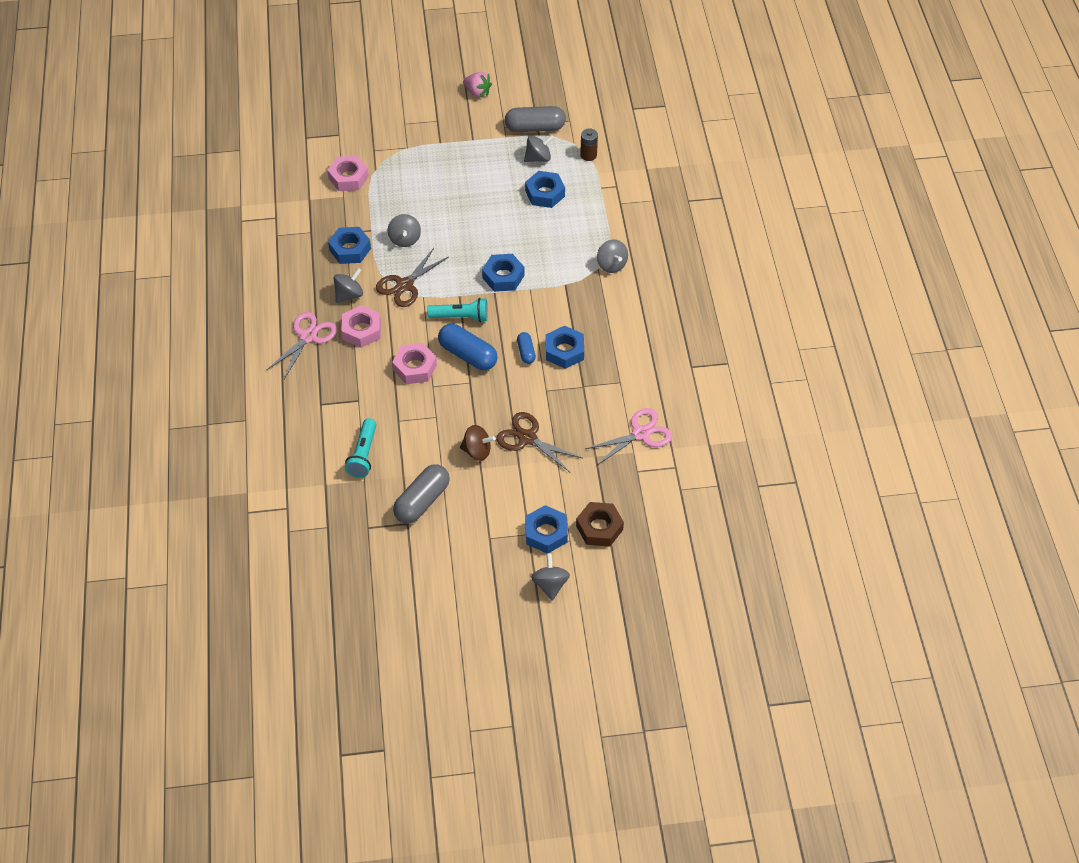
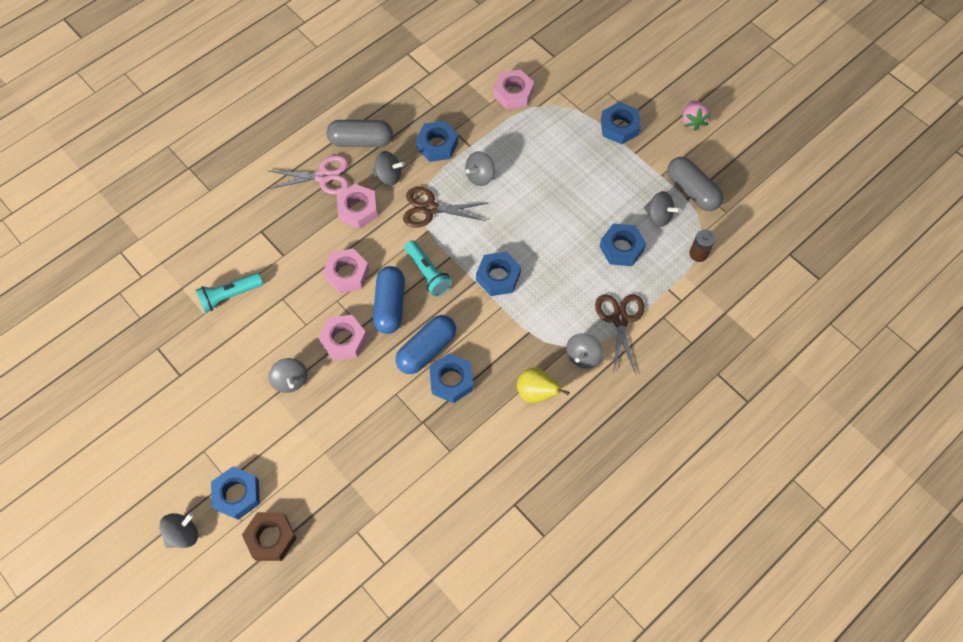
camera: 55 degrees right, 10 degrees up
grey capsule [393,464,450,523] -> grey capsule moved to [327,120,393,147]
brown spinning top [460,425,496,461] -> grey spinning top [268,358,307,393]
brown scissors [496,412,582,473] -> brown scissors moved to [595,294,644,374]
blue capsule [517,332,536,364] -> blue capsule [396,315,456,374], size x1.86
pink scissors [585,408,672,466] -> none
none -> pink nut [318,315,367,360]
none -> yellow pear [517,368,569,403]
none -> blue nut [601,102,641,144]

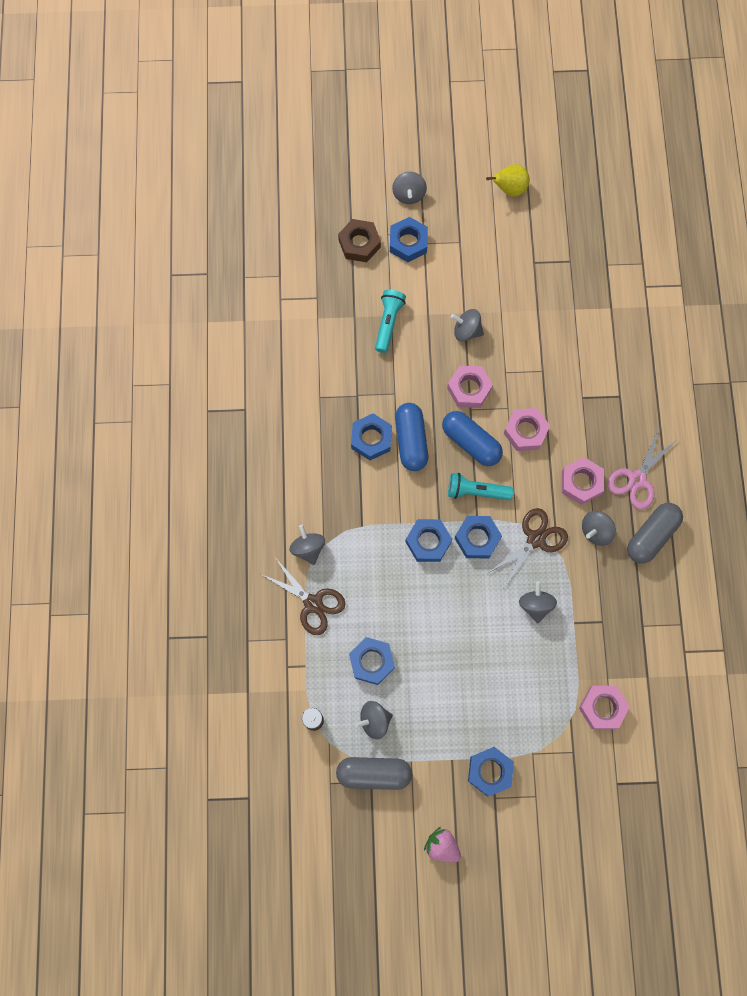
camera: 130 degrees right, 10 degrees up
turquoise flashlight [196,273,263,312] -> turquoise flashlight moved to [375,290,406,353]
blue nut [416,121,458,162] -> blue nut moved to [455,516,502,559]
yellow pear [517,368,569,403] -> yellow pear moved to [486,164,530,197]

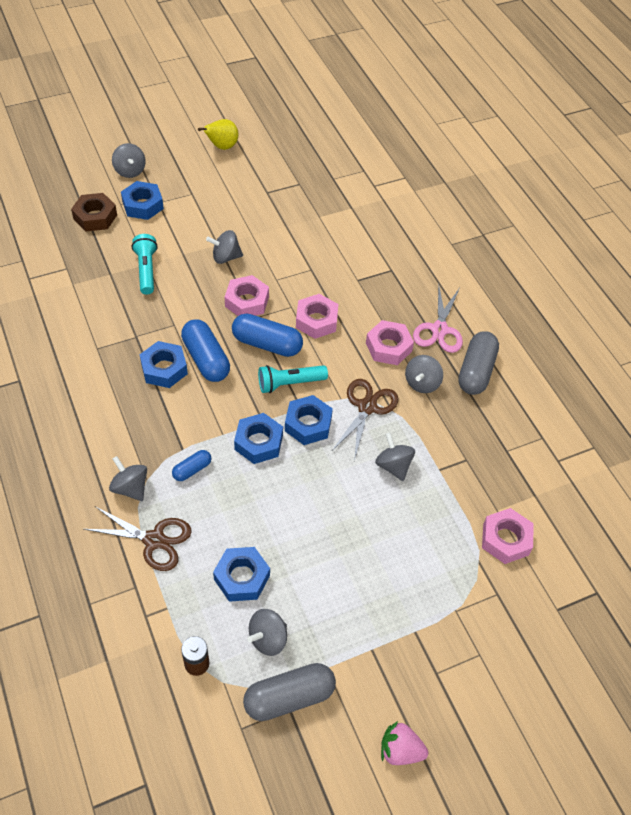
camera: 25 degrees left, 20 degrees down
blue nut [468,747,514,797] -> none
none -> blue capsule [172,450,211,481]

